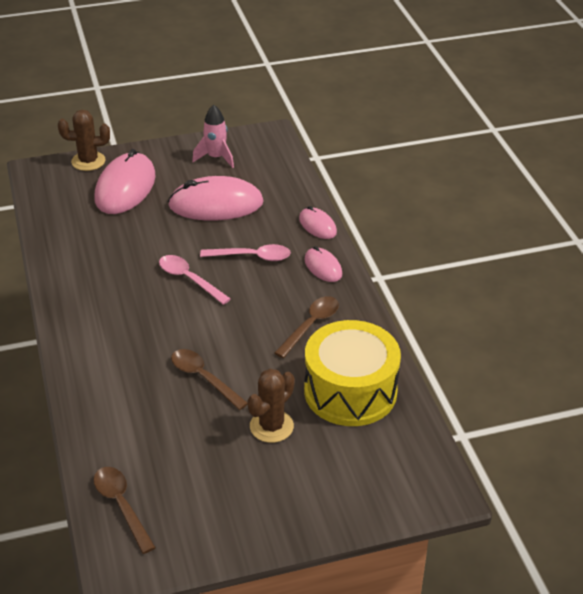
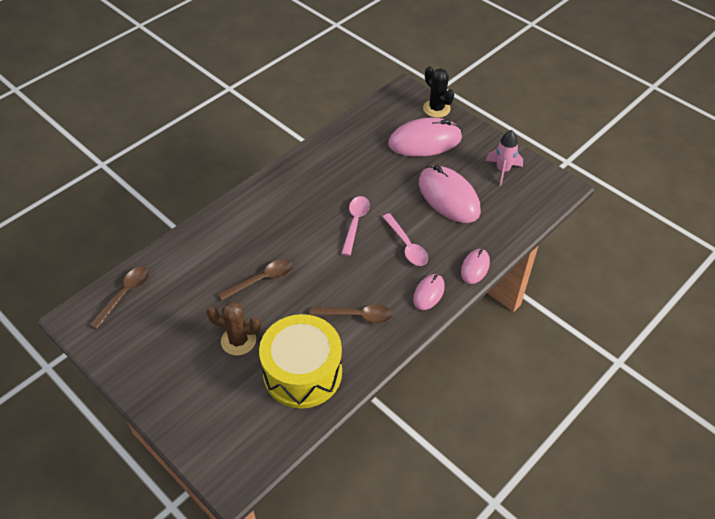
camera: 60 degrees right, 10 degrees up
brown cactus [58,110,110,171] -> black cactus [423,66,454,118]
brown spoon [171,349,248,410] -> brown spoon turned 45 degrees clockwise [218,259,293,301]

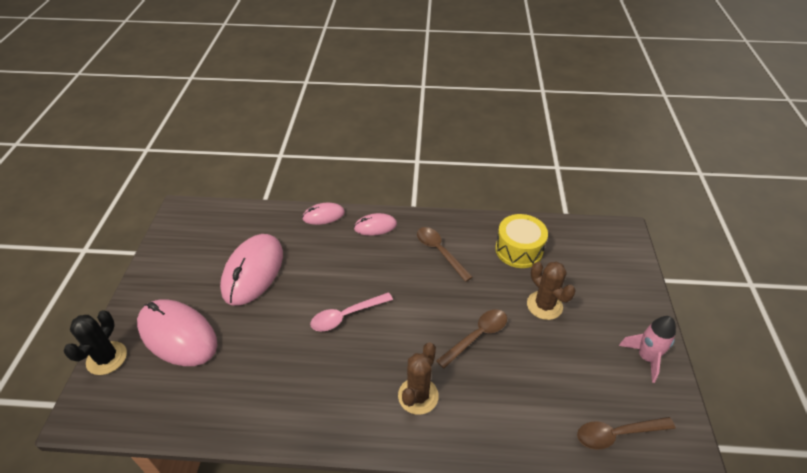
camera: 130 degrees left, 5 degrees down
brown spoon [218,259,293,301] -> brown spoon turned 120 degrees clockwise [436,309,507,368]
yellow drum [259,314,342,408] -> yellow drum [495,214,548,268], size x0.66
pink spoon [382,213,428,266] -> none
pink rocket [486,130,523,186] -> pink rocket moved to [619,316,676,383]
none -> brown cactus [398,343,439,415]

